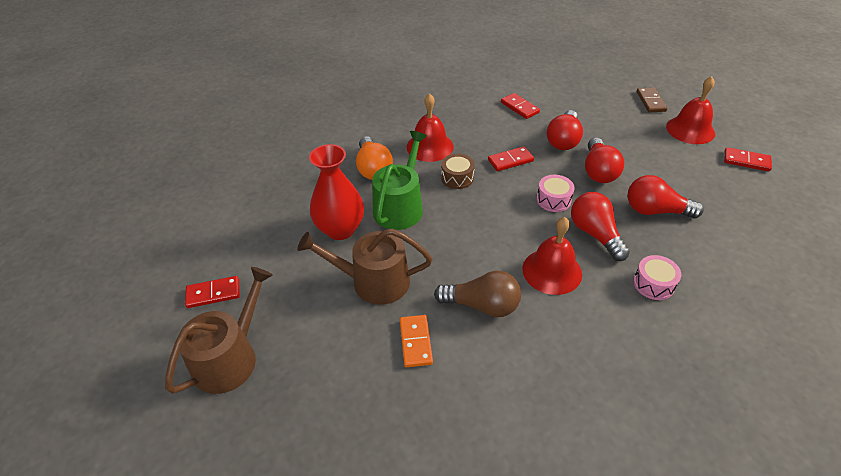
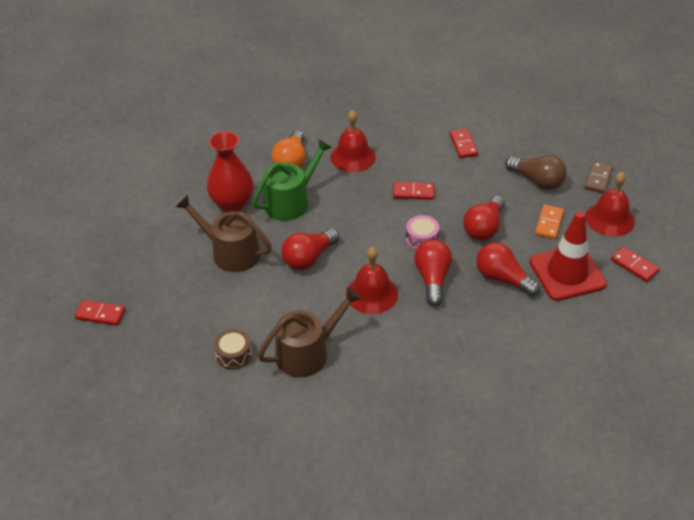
camera: 25 degrees right, 0 degrees up
brown watering can [165,267,273,394] -> brown watering can moved to [258,287,362,377]
red domino [185,276,240,308] -> red domino moved to [75,300,125,326]
orange domino [400,315,433,367] -> orange domino moved to [535,205,564,239]
brown light bulb [434,271,521,317] -> brown light bulb moved to [505,155,567,190]
brown drum [441,154,475,189] -> brown drum moved to [214,329,252,370]
red light bulb [547,110,583,150] -> red light bulb moved to [282,229,340,270]
pink drum [633,255,681,300] -> none
none -> red traffic cone [529,211,607,301]

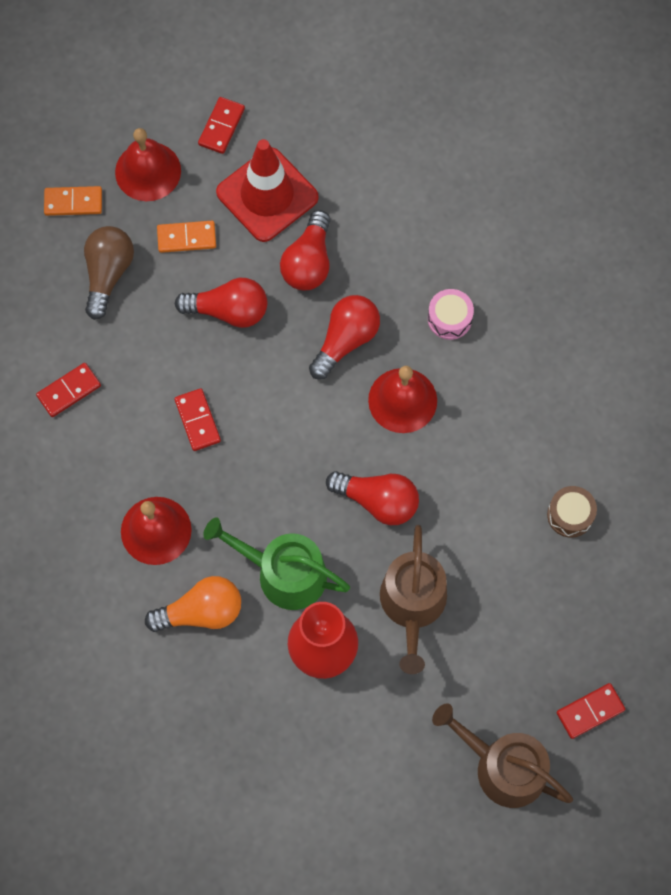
camera: 115 degrees left, 25 degrees up
red domino [75,300,125,326] -> red domino turned 75 degrees clockwise [556,683,625,739]
brown watering can [258,287,362,377] -> brown watering can moved to [432,703,573,808]
pink drum [406,215,439,250] -> pink drum moved to [428,289,474,340]
red light bulb [414,239,452,306] -> red light bulb turned 150 degrees clockwise [309,295,380,380]
brown domino [584,161,613,194] -> orange domino [44,186,102,216]

